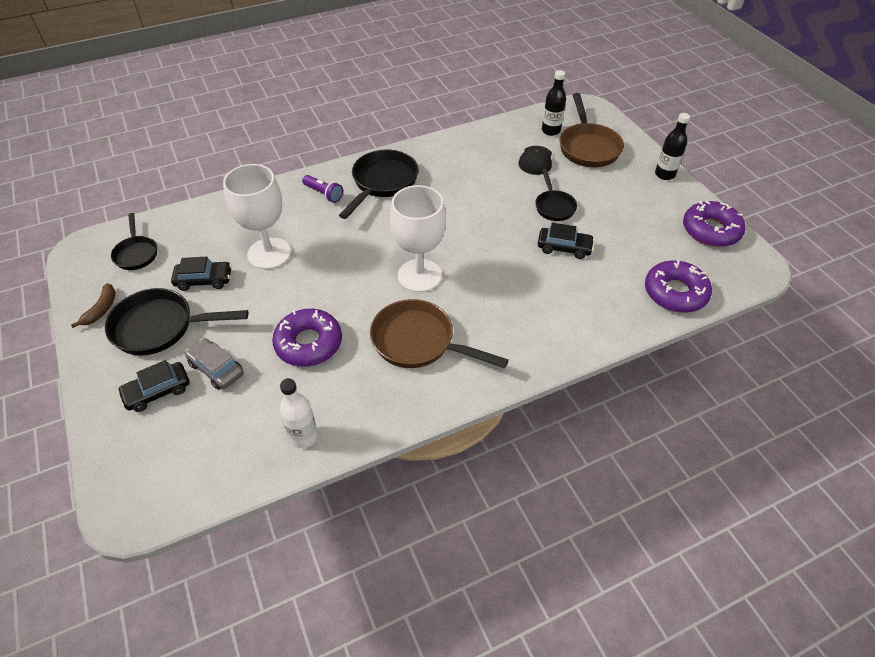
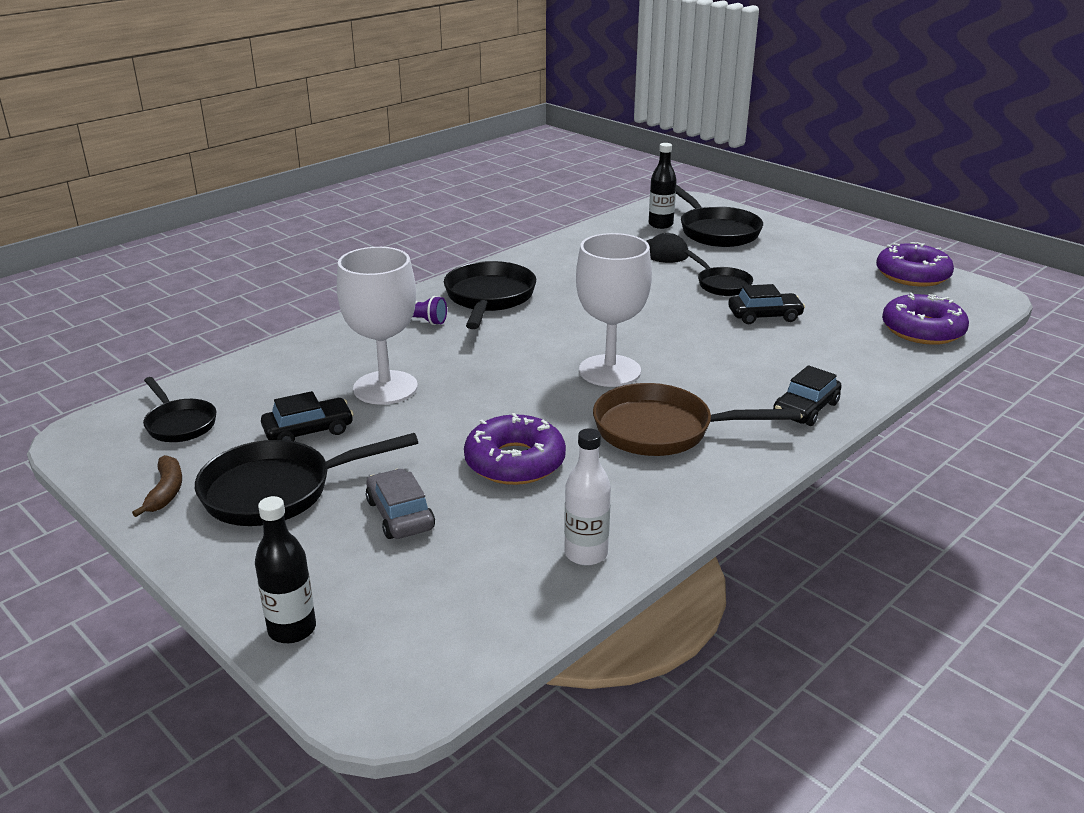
camera: 20 degrees left, 20 degrees down
black car [117,360,190,412] -> black car moved to [773,365,842,426]
grey car [185,338,244,390] -> grey car turned 45 degrees clockwise [366,469,435,539]
brown pan [560,93,624,167] -> black pan [676,184,763,247]
black bottle [655,113,690,180] -> black bottle moved to [255,496,316,643]

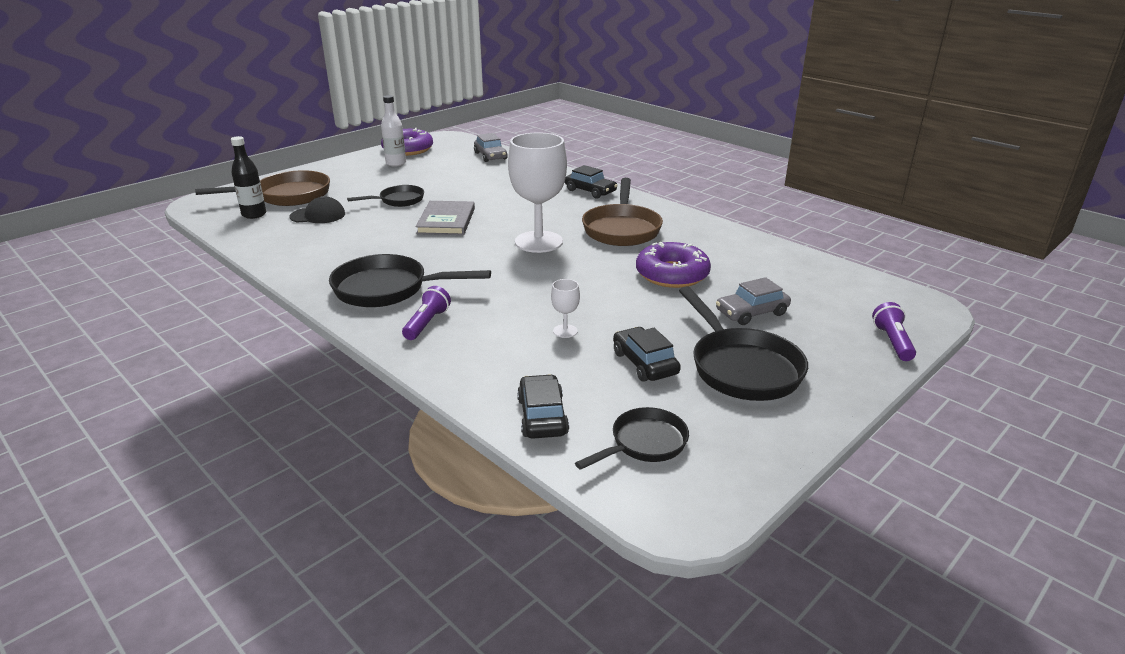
camera: 90 degrees left, 0 degrees up
brown banana [132,455,182,517] -> none
black bottle [255,496,316,643] -> purple flashlight [872,302,916,361]
white goblet [337,247,418,405] -> white goblet [551,279,580,338], size x0.41
white bottle [564,428,611,566] -> white bottle moved to [381,95,406,167]
black pan [676,184,763,247] -> brown pan [195,170,330,206]
black car [728,284,805,324] -> black car moved to [517,374,569,439]
purple donut [882,293,969,345] -> grey car [474,133,508,162]
none -> grey book [415,201,475,235]

